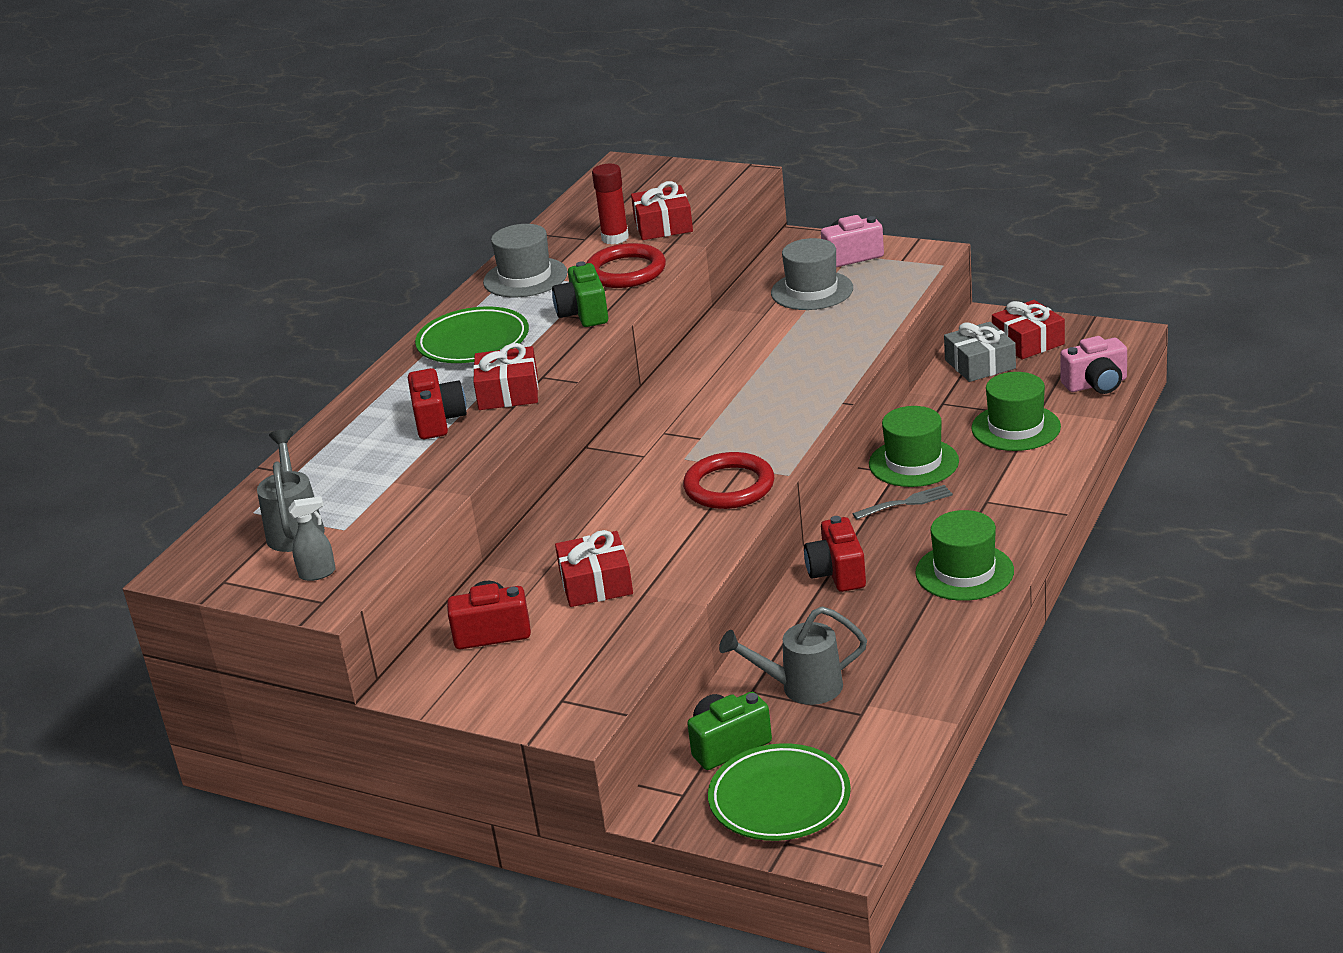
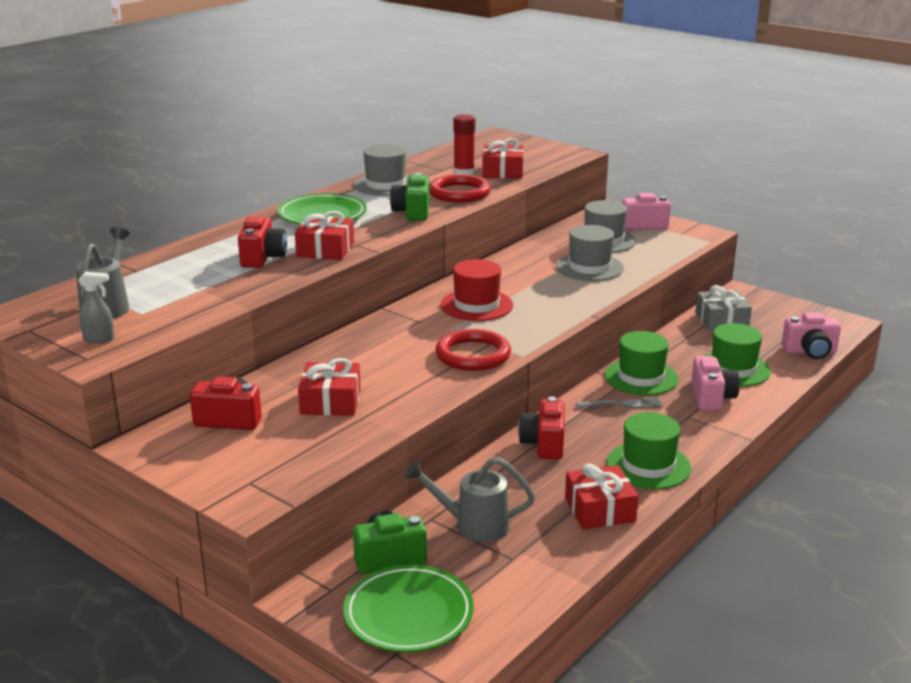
camera: 10 degrees right, 5 degrees down
red gift [992,300,1065,359] -> red gift moved to [565,464,638,529]
none -> red hat [440,259,513,321]
none -> grey hat [556,225,624,281]
none -> pink camera [691,356,740,411]

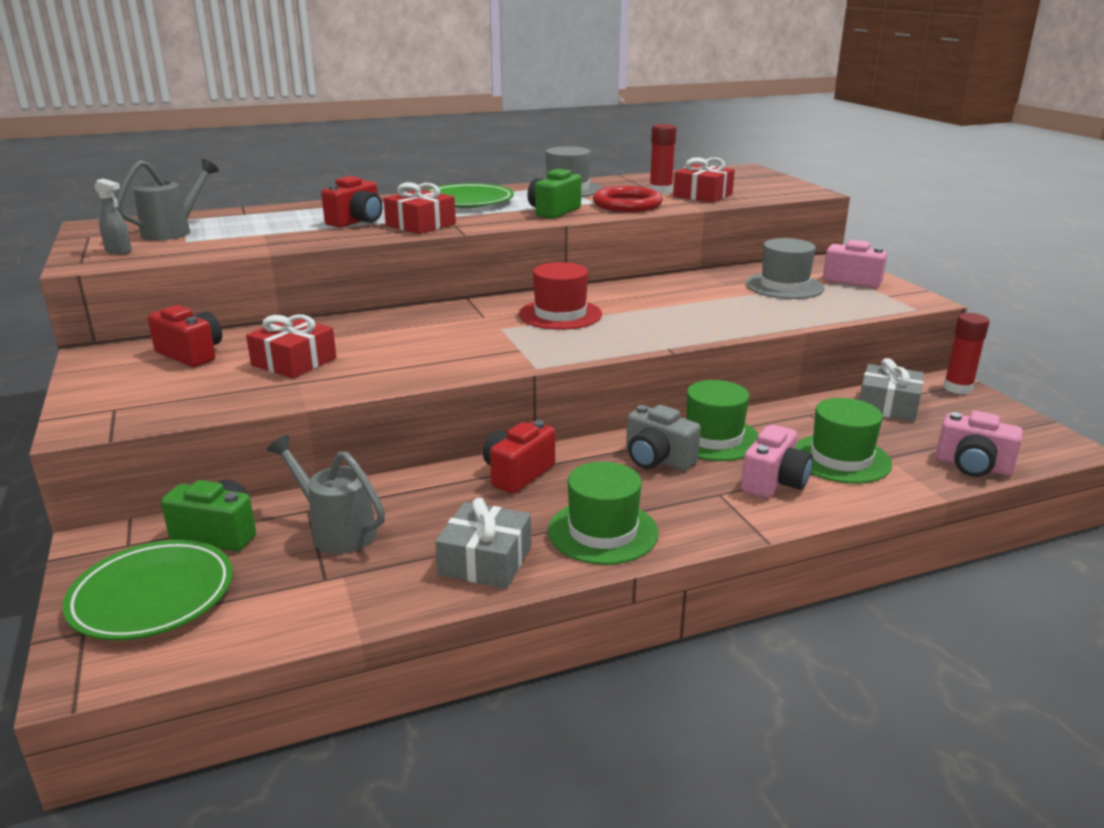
camera: 30 degrees right, 0 degrees up
red ring [435,329,511,371] -> none
grey hat [556,225,624,281] -> none
red gift [565,464,638,529] -> grey gift [435,498,531,589]
grey fork [576,398,663,408] -> grey camera [626,405,701,471]
none -> red glue stick [944,313,989,394]

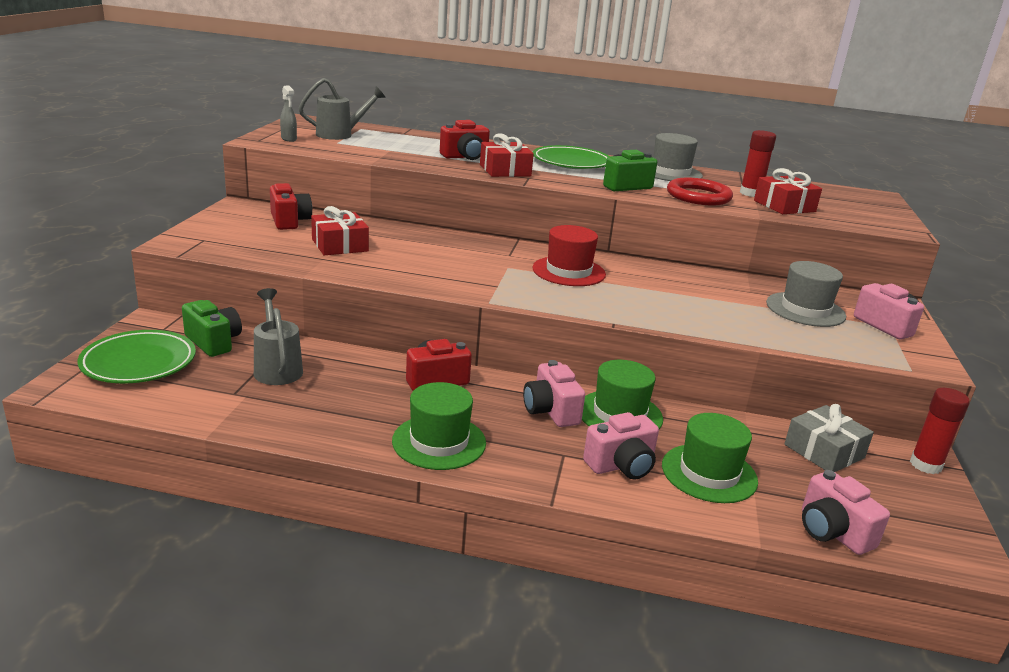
camera: 30 degrees right, 0 degrees up
grey gift [435,498,531,589] -> none
grey camera [626,405,701,471] -> pink camera [523,360,585,427]

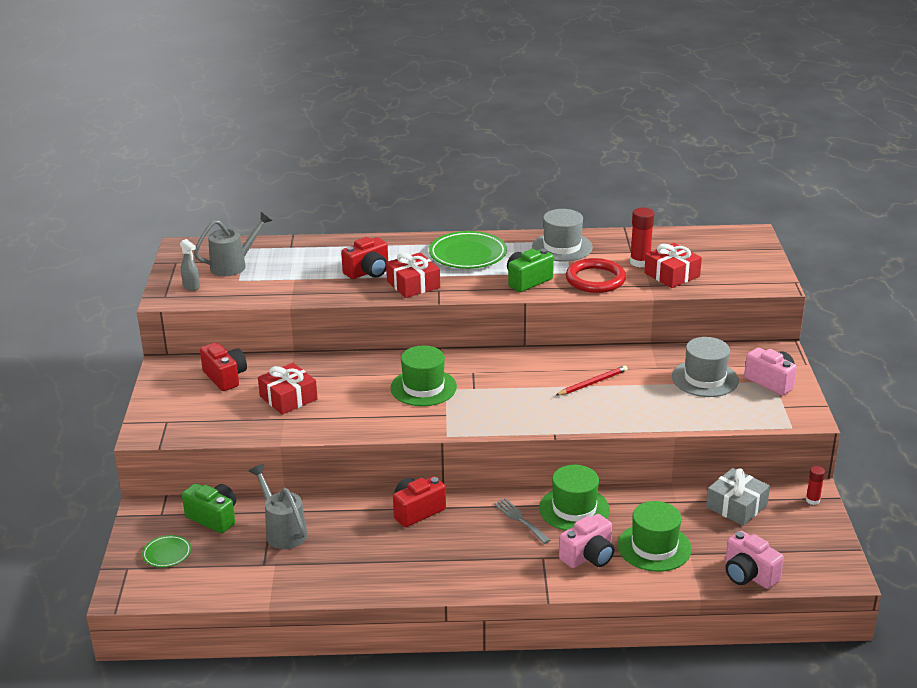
camera: 10 degrees left, 5 degrees up
green plate [77,330,196,384] -> green plate [142,535,191,567], size x0.52
green hat [392,382,486,470] -> green hat moved to [390,345,457,406]
pink camera [523,360,585,427] -> grey fork [494,498,551,544]
red hat [532,225,606,286] -> none
red glue stick [910,388,970,474] -> red glue stick [806,466,825,505], size x0.60
none -> red pencil [555,365,628,396]

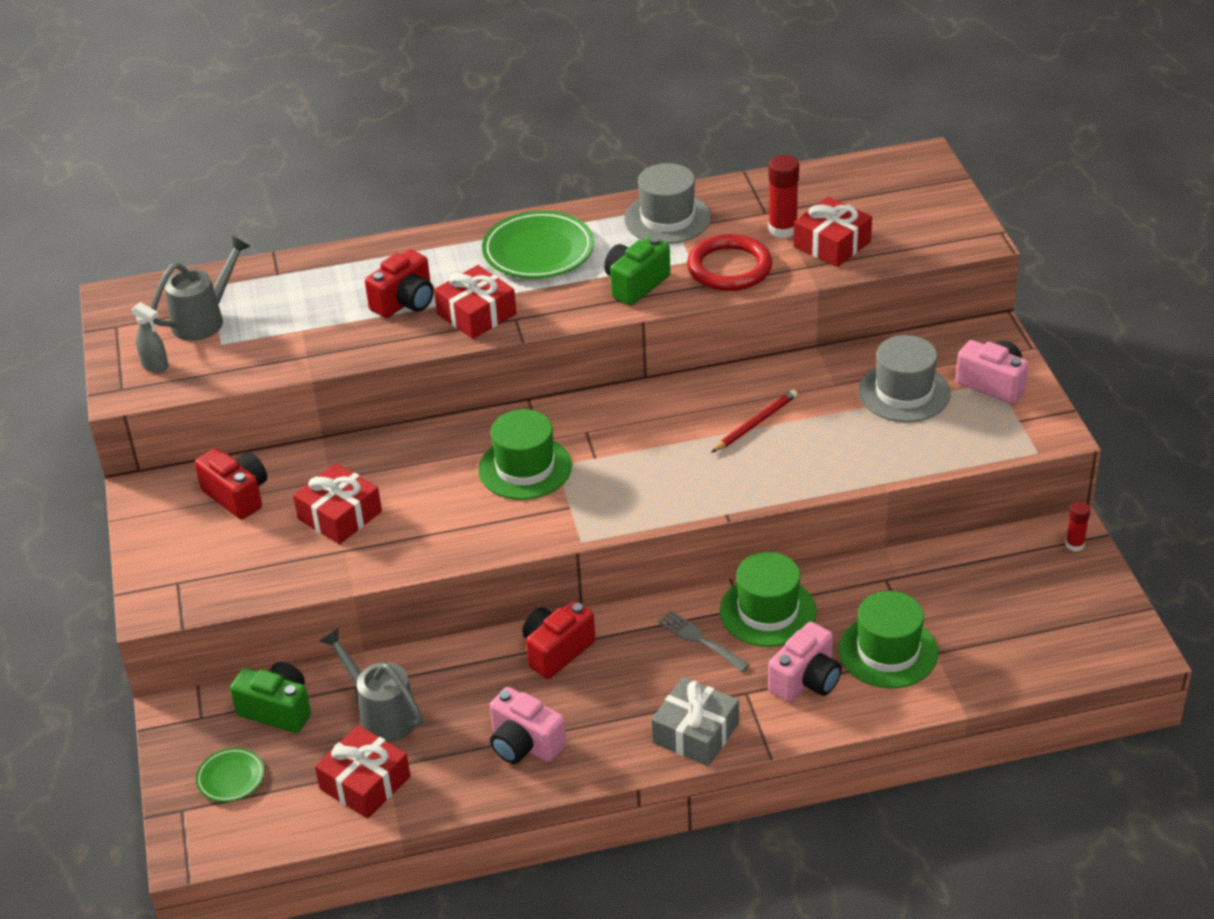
camera: 10 degrees left, 10 degrees up
grey gift [706,468,770,526] -> grey gift moved to [651,677,739,766]
pink camera [725,531,784,589] -> pink camera moved to [490,687,567,764]
none -> red gift [315,725,411,819]

